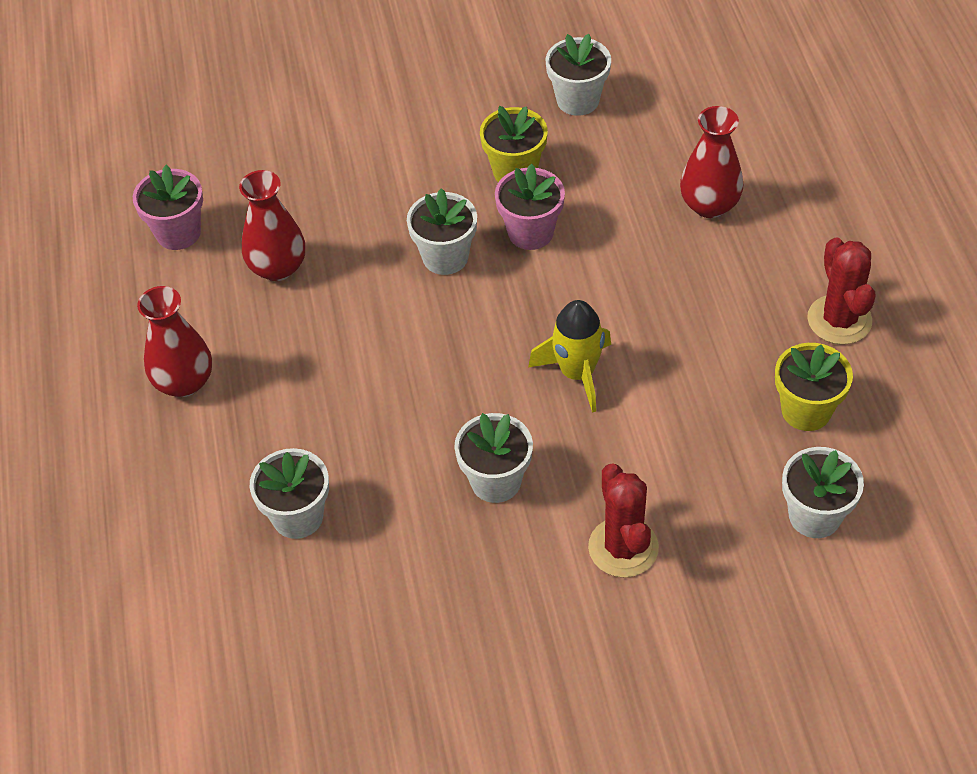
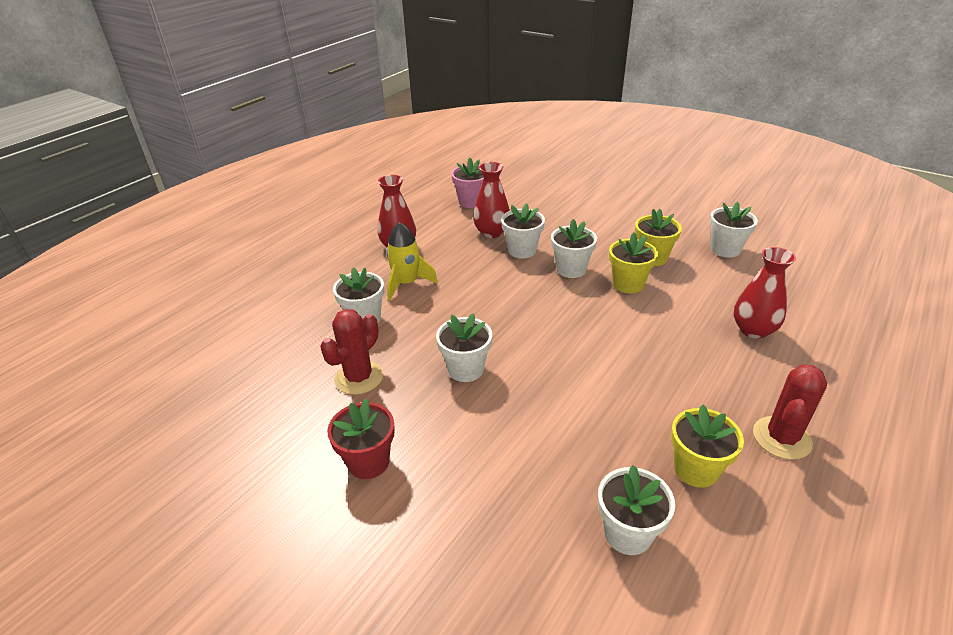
camera: 45 degrees right, 15 degrees down
pink flower pot [495,164,565,250] -> yellow flower pot [609,232,658,293]
yellow rocket [528,300,611,413] -> yellow rocket moved to [386,222,438,301]
red cactus [588,463,659,578] -> red cactus moved to [320,309,383,395]
none -> red flower pot [327,399,395,479]
none -> white flower pot [501,203,545,259]

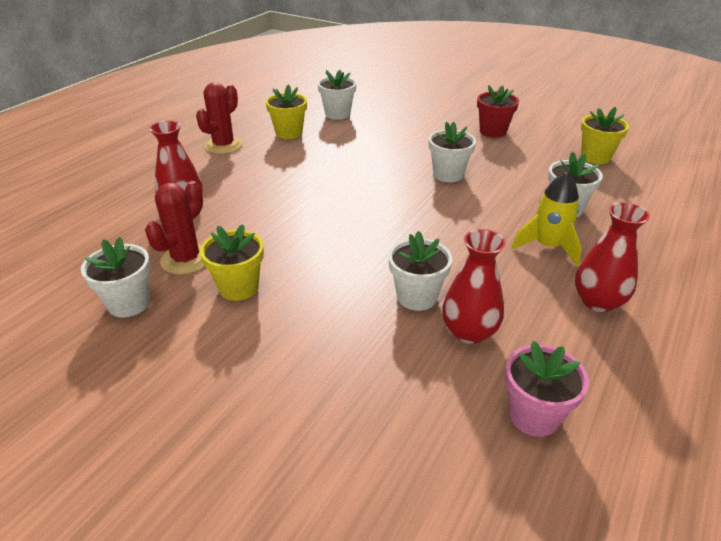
camera: 175 degrees right, 0 degrees up
red cactus [320,309,383,395] -> red cactus moved to [145,181,205,275]
white flower pot [551,219,597,278] -> none
yellow flower pot [609,232,658,293] -> yellow flower pot moved to [581,107,629,164]

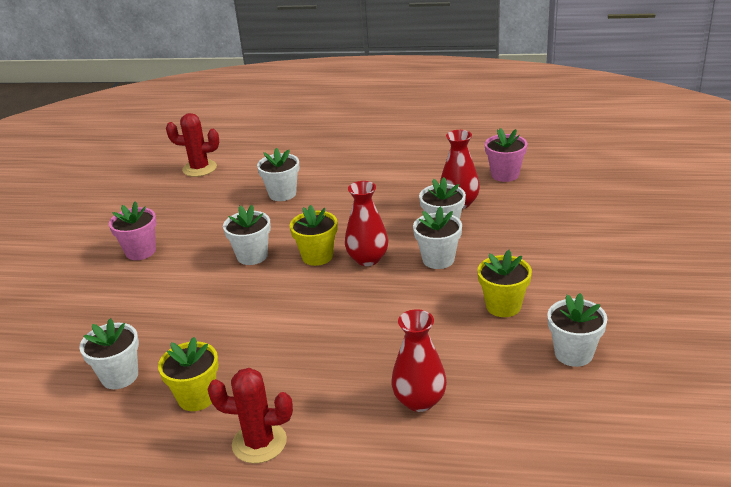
camera: 110 degrees left, 5 degrees down
red cactus [145,181,205,275] -> red cactus moved to [166,113,219,177]
red flower pot [477,85,519,138] -> pink flower pot [109,201,157,260]
yellow rocket [511,172,582,266] -> none
red vase [575,202,650,312] -> red vase moved to [345,181,388,266]
yellow flower pot [581,107,629,164] -> yellow flower pot moved to [290,205,337,266]
none -> white flower pot [413,206,462,269]

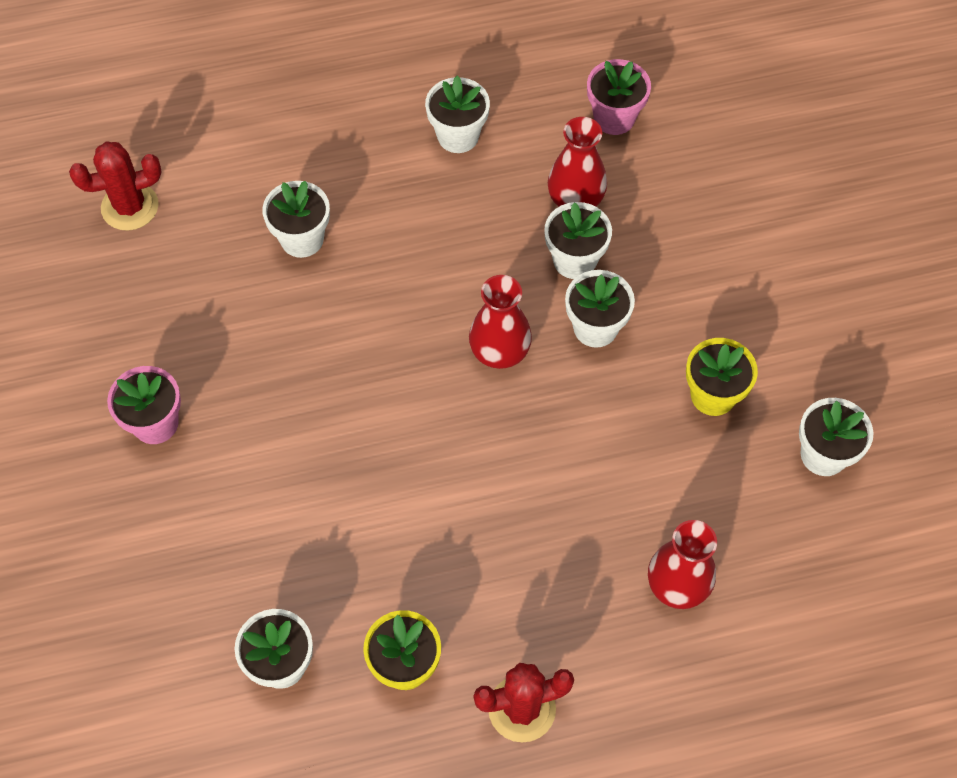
camera: 25 degrees left, 30 degrees up
white flower pot [223,205,271,265] -> white flower pot moved to [425,76,490,153]
yellow flower pot [290,205,337,266] -> none

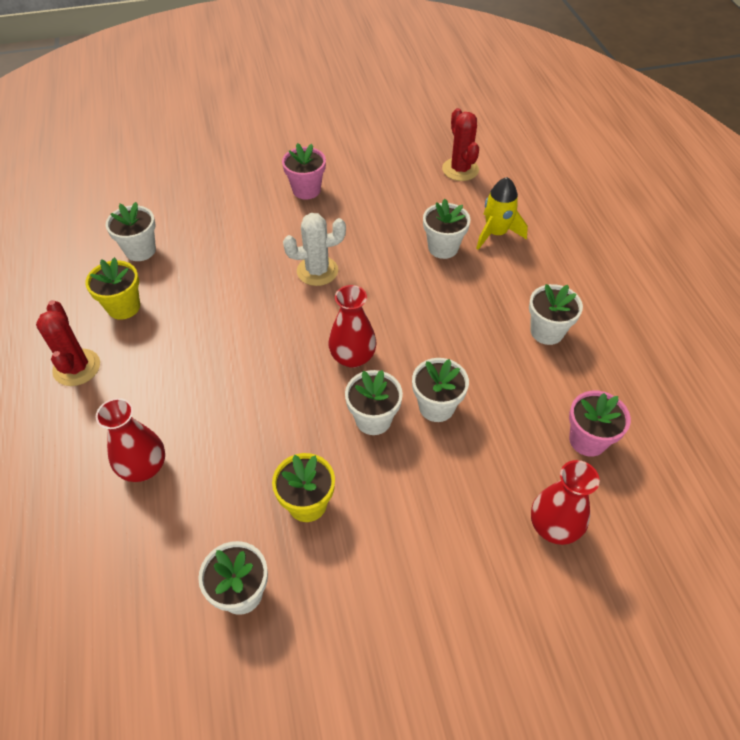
camera: 90 degrees right, 10 degrees down
red vase [548,117,607,207] -> red vase moved to [531,460,600,545]
none -> white cactus [283,213,346,286]
none -> yellow rocket [476,177,528,250]

